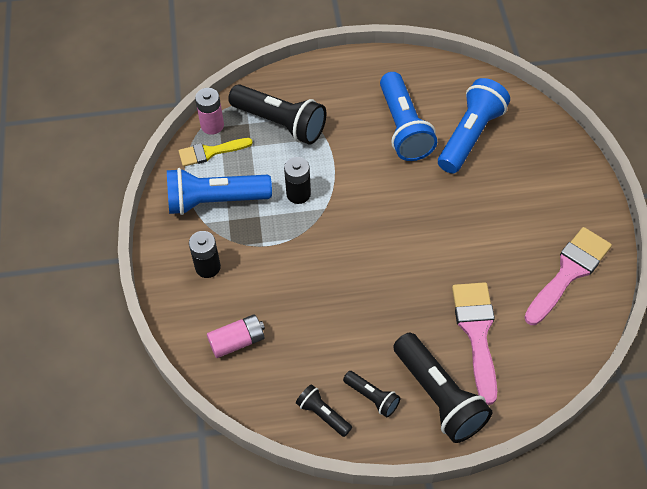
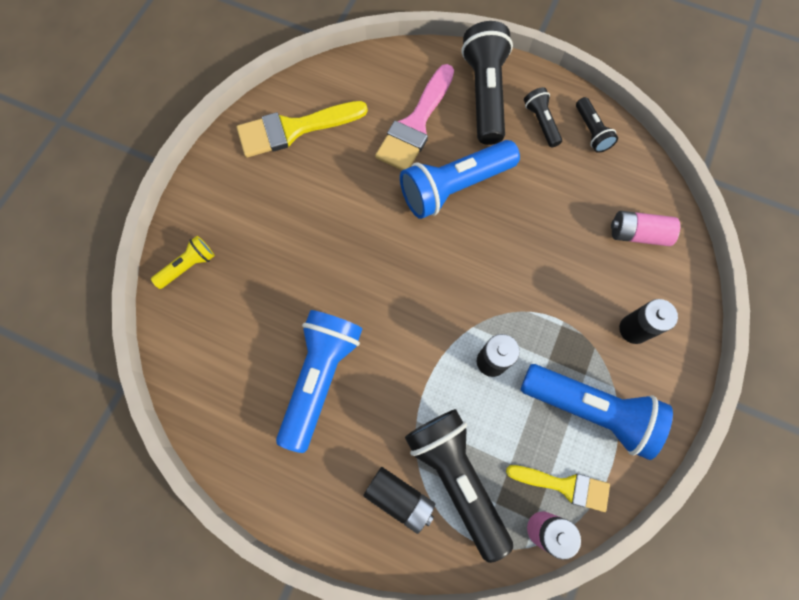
camera: 150 degrees left, 15 degrees up
blue flashlight [438,78,510,174] -> blue flashlight moved to [400,140,520,219]
pink brush [524,227,612,325] -> yellow brush [237,101,368,158]
none -> yellow flashlight [151,236,215,289]
none -> black battery [363,467,435,534]

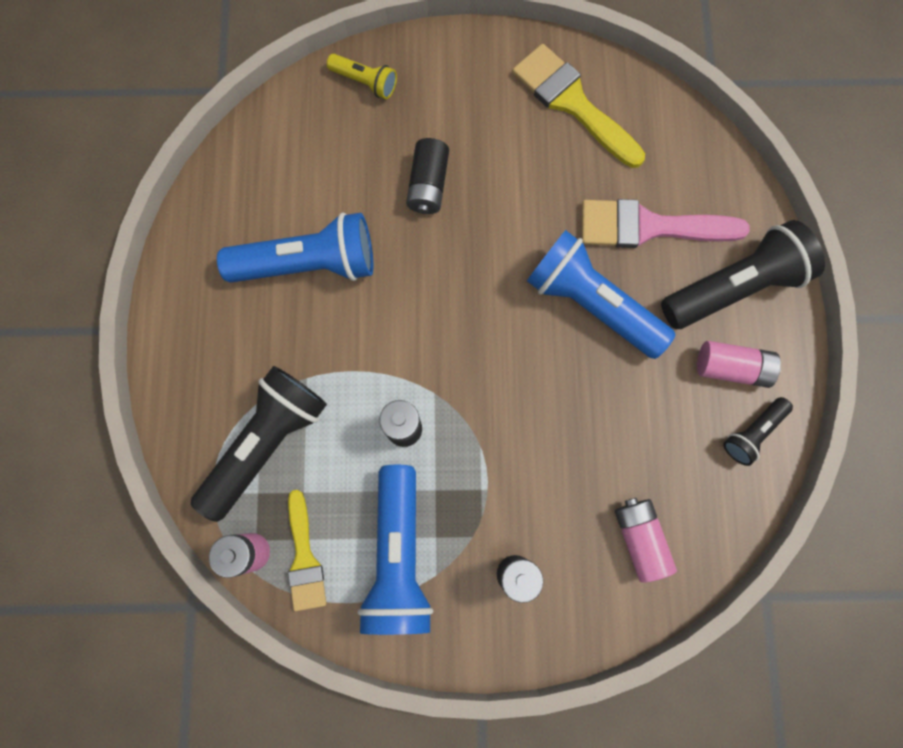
camera: 65 degrees right, 5 degrees up
black battery [363,467,435,534] -> black battery moved to [406,138,449,214]
black flashlight [524,87,562,147] -> pink battery [697,341,781,388]

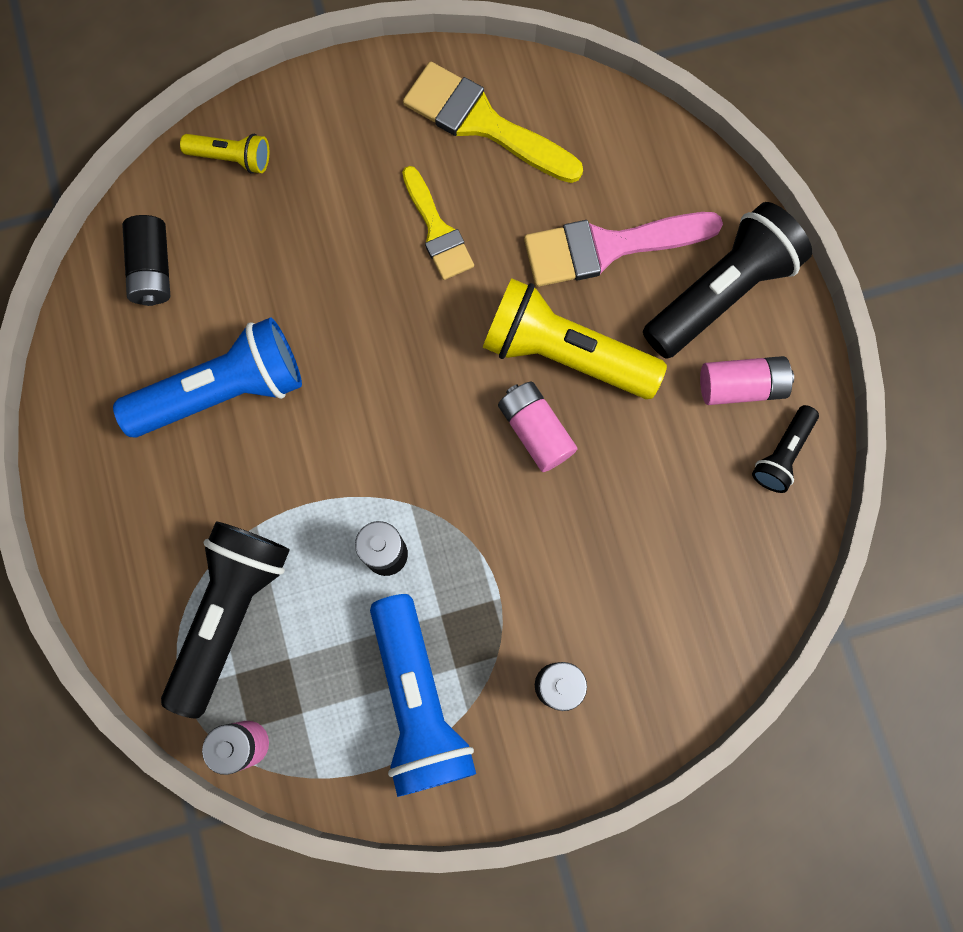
camera: 15 degrees left, 0 degrees up
yellow brush [288,490,326,611] -> yellow brush moved to [402,166,474,280]
black battery [406,138,449,214] -> black battery moved to [122,215,170,306]
blue flashlight [527,230,675,359] -> yellow flashlight [483,278,667,399]
pink battery [615,498,677,583] -> pink battery moved to [498,381,578,472]

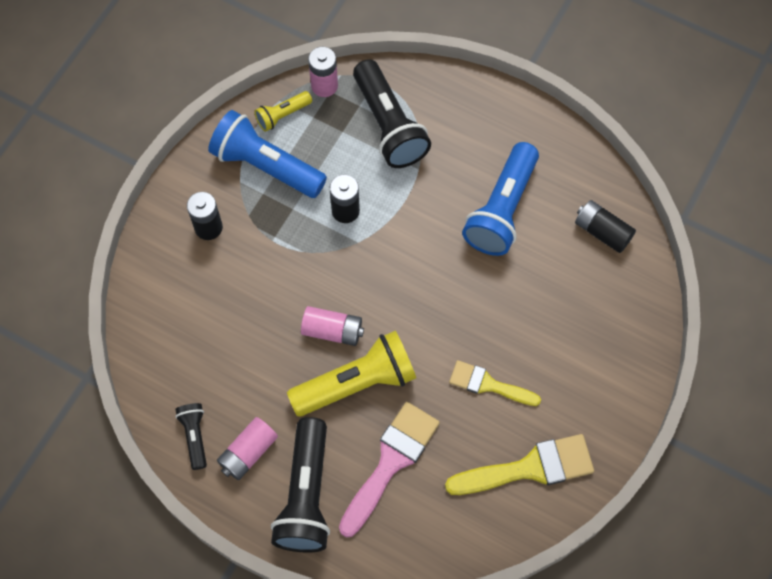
camera: 135 degrees right, 10 degrees down
yellow flashlight [180,134,269,174] -> yellow flashlight moved to [254,91,312,132]

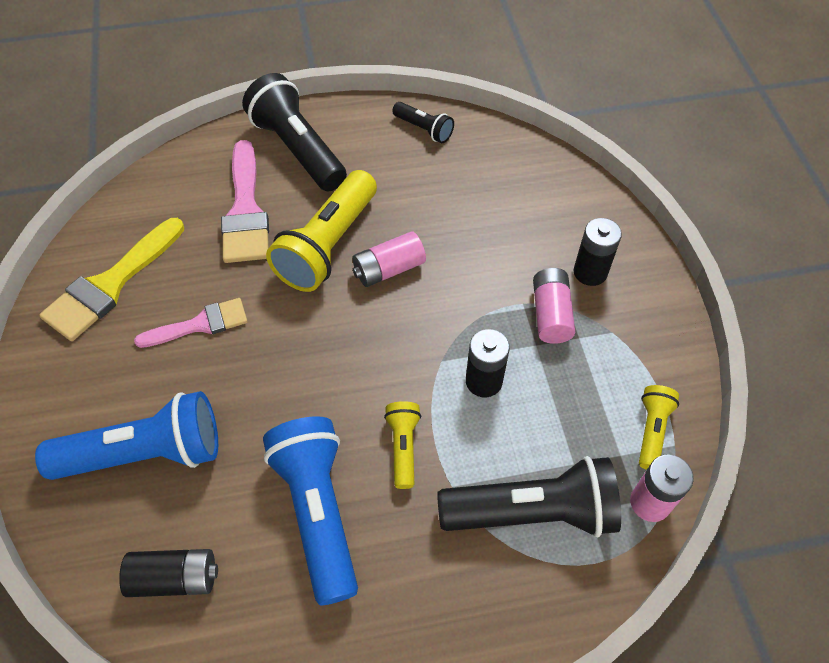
camera: 140 degrees right, 10 degrees down
blue flashlight [208,110,327,198] -> blue flashlight moved to [35,391,218,480]
pink battery [217,417,278,480] -> pink battery moved to [533,268,575,344]
black flashlight [353,59,431,168] -> black flashlight turned 150 degrees clockwise [437,456,621,537]
yellow brush [449,360,541,406] -> pink brush [134,298,248,348]
none -> yellow flashlight [384,401,421,489]

